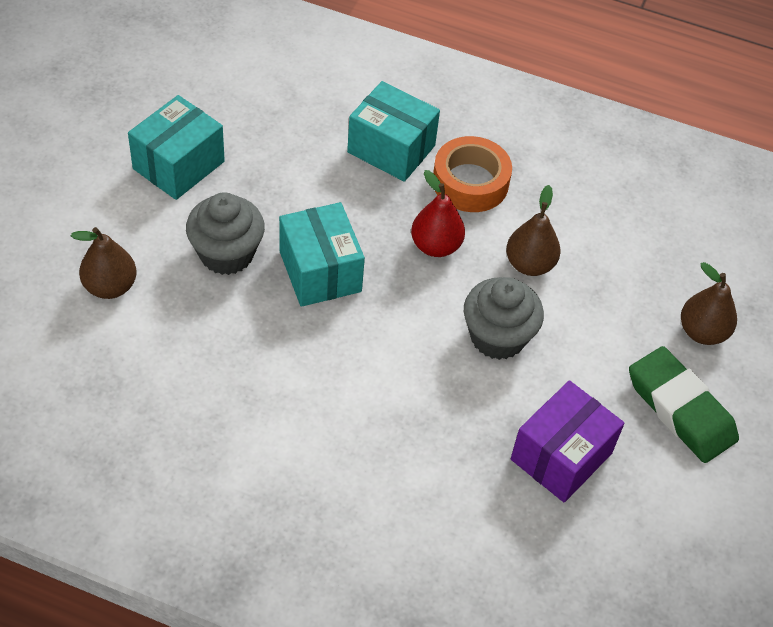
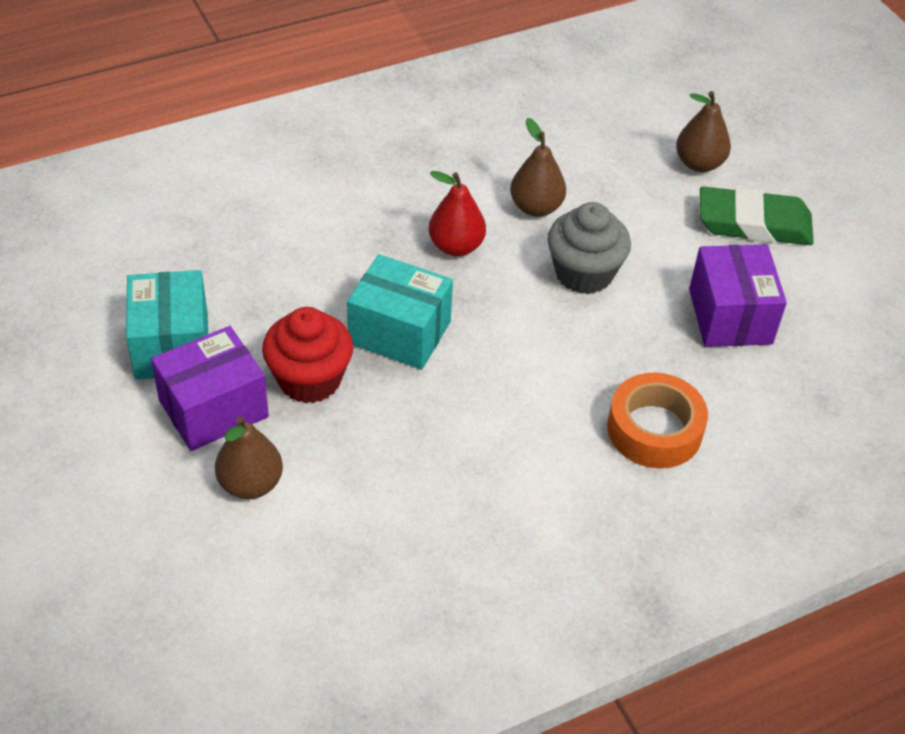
camera: 45 degrees left, 5 degrees down
grey cupcake [186,193,265,275] -> red cupcake [262,307,353,404]
turquoise box [347,81,440,182] -> none
orange tape [433,136,512,212] -> orange tape moved to [607,372,708,468]
none -> purple box [151,326,269,451]

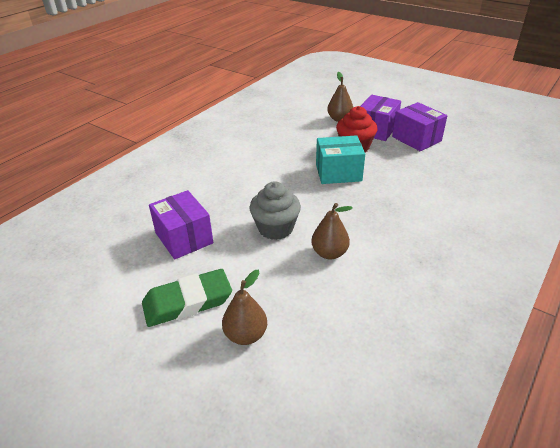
camera: 155 degrees right, 10 degrees down
turquoise box [126,270,208,380] -> purple box [392,102,447,151]
red pear [428,171,486,256] -> none
orange tape [607,372,708,468] -> none

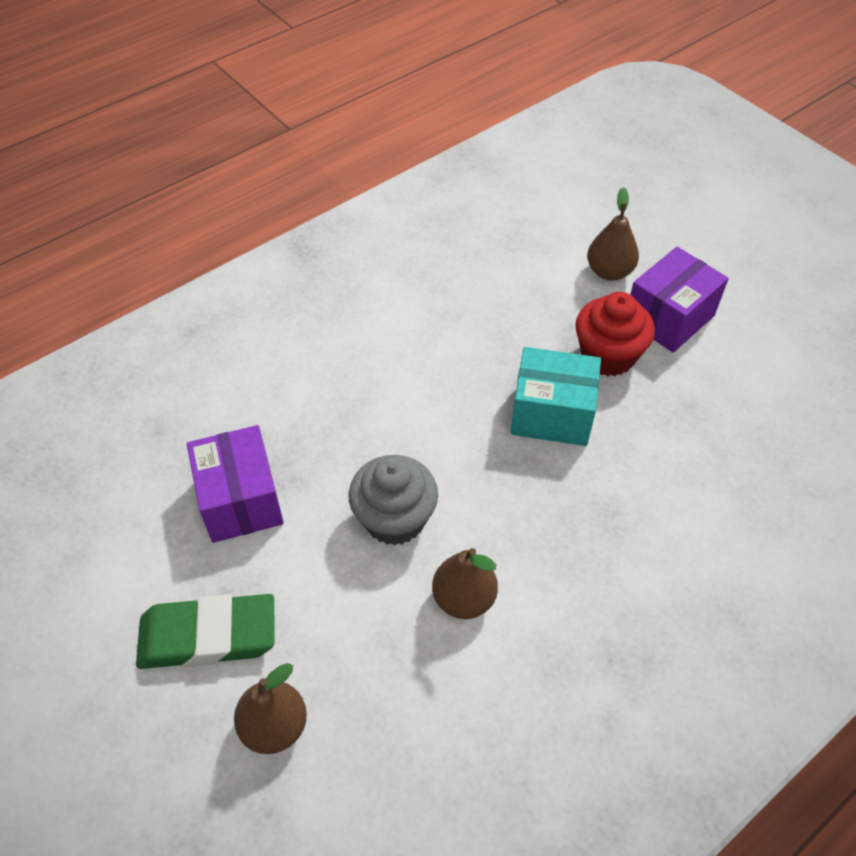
camera: 15 degrees right, 15 degrees up
purple box [392,102,447,151] -> none

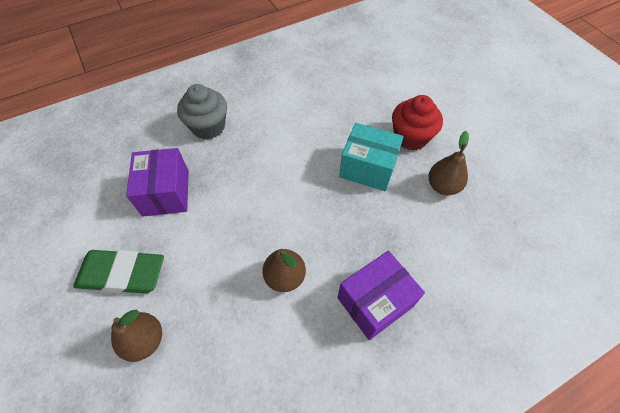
camera: 10 degrees right, 5 degrees up
grey cupcake [348,455,438,545] -> grey cupcake moved to [177,84,227,139]
brown pear [587,187,639,281] -> brown pear moved to [428,131,469,195]
purple box [630,247,729,353] -> purple box moved to [338,251,425,340]

